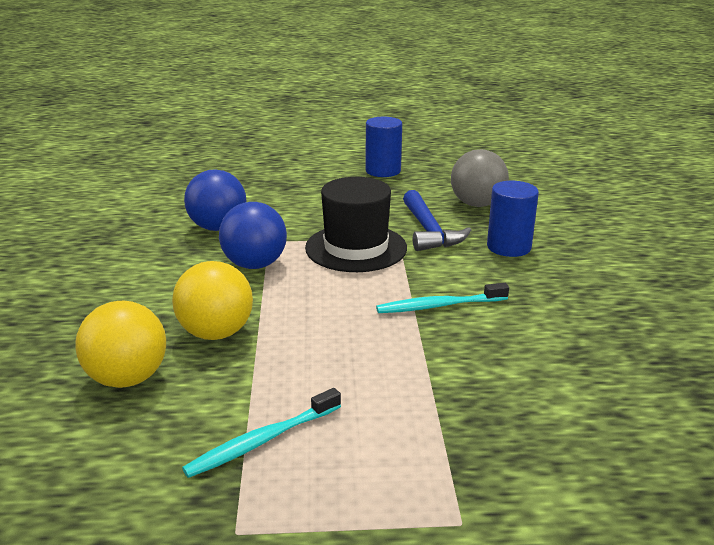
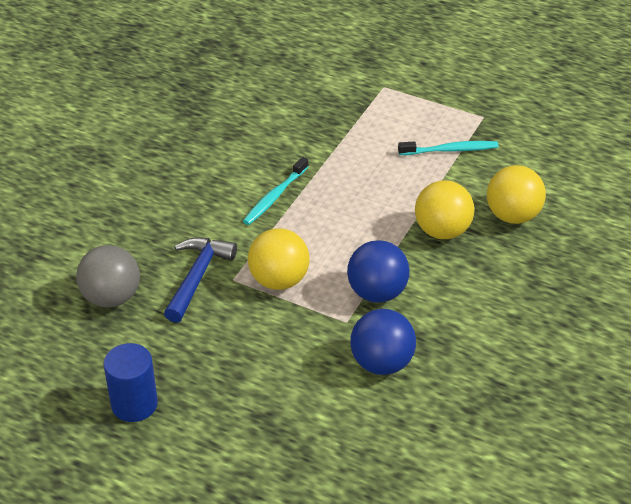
camera: 150 degrees left, 15 degrees up
black hat [305,177,407,272] -> yellow ball [248,228,310,290]
turquoise toothbrush [376,283,509,313] -> turquoise toothbrush turned 105 degrees clockwise [243,157,309,225]
blue cylinder [487,181,539,257] -> none

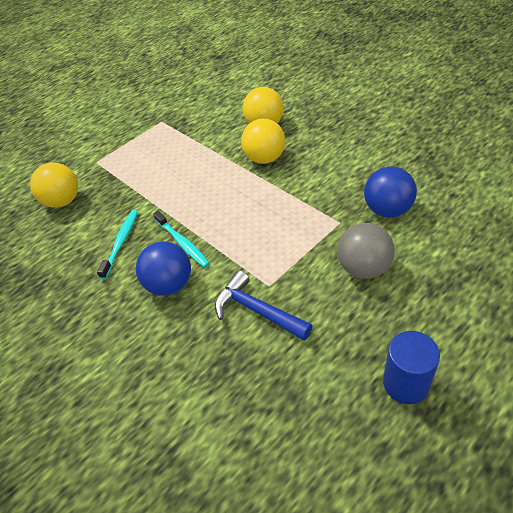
camera: 65 degrees left, 5 degrees up
grey ball [76,245,140,308] -> grey ball moved to [337,223,395,279]
yellow ball [248,228,310,290] -> yellow ball moved to [30,162,78,208]
blue ball [347,240,410,303] -> blue ball moved to [136,241,191,296]
turquoise toothbrush [398,141,499,155] -> turquoise toothbrush moved to [97,210,138,279]

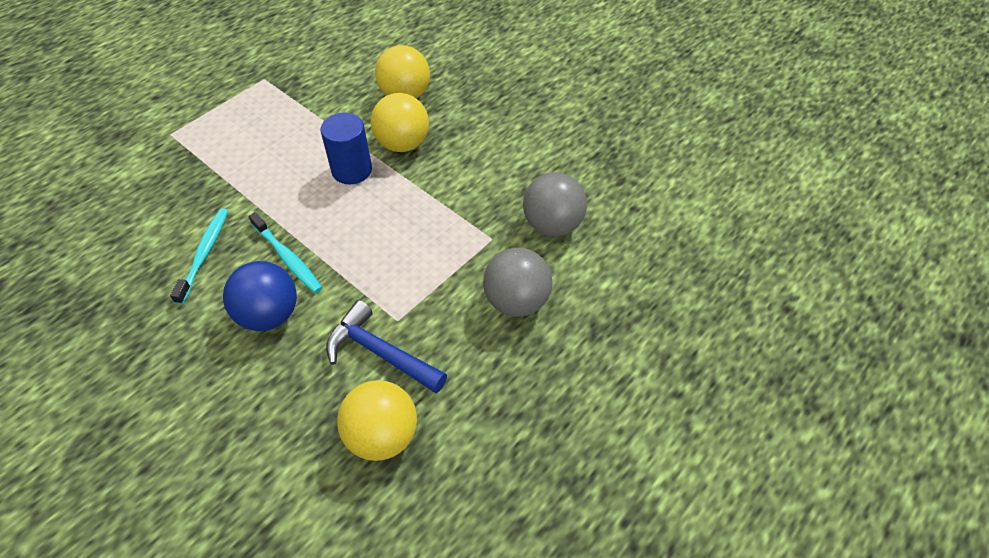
camera: 10 degrees left, 5 degrees up
yellow ball [30,162,78,208] -> yellow ball moved to [337,380,417,461]
blue ball [364,166,417,218] -> grey ball [523,172,587,236]
blue cylinder [383,331,440,404] -> blue cylinder moved to [321,113,372,184]

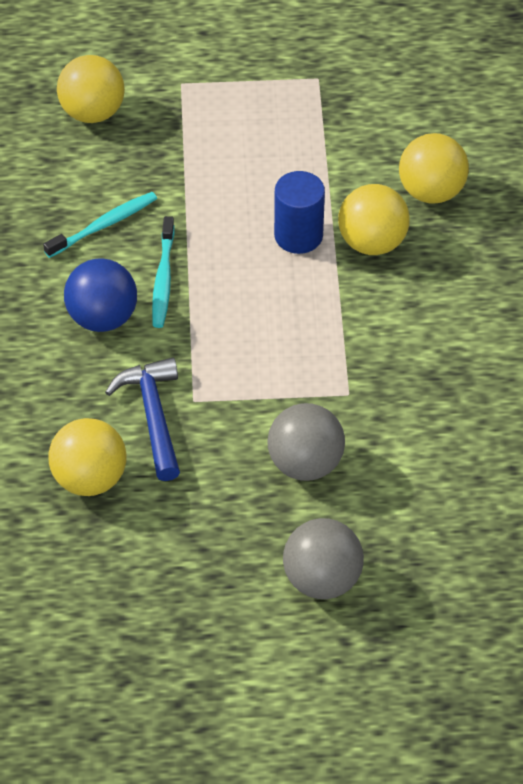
camera: 45 degrees right, 0 degrees up
grey ball [523,172,587,236] -> grey ball moved to [283,518,364,599]
none -> yellow ball [57,55,125,123]

